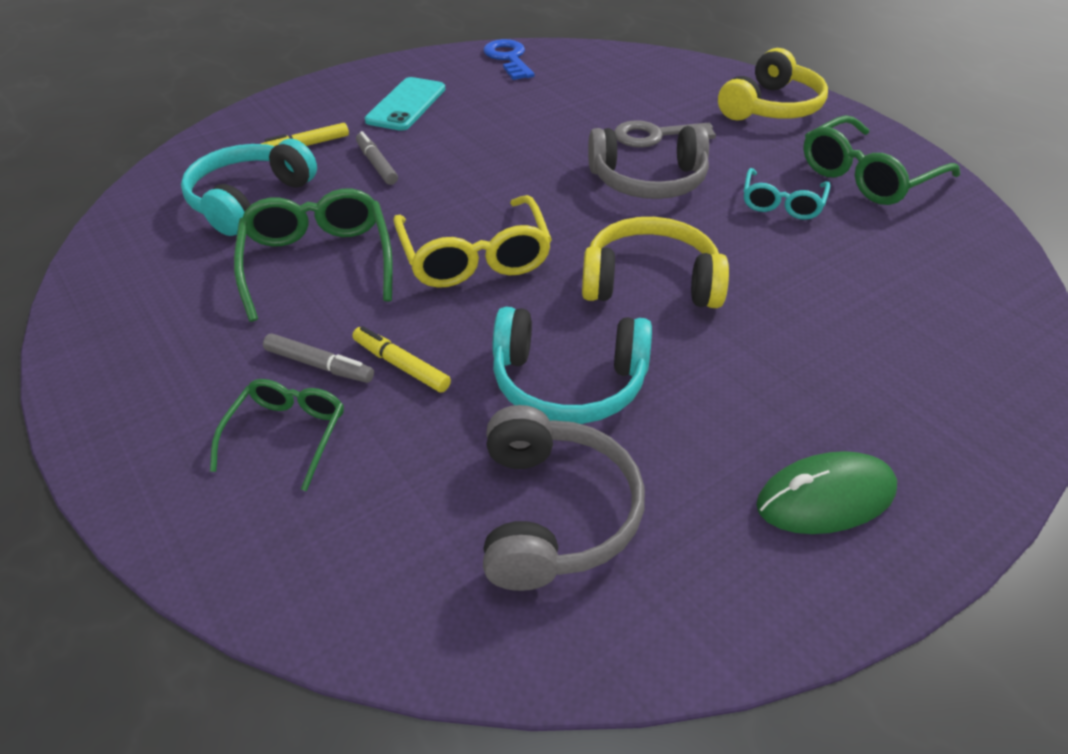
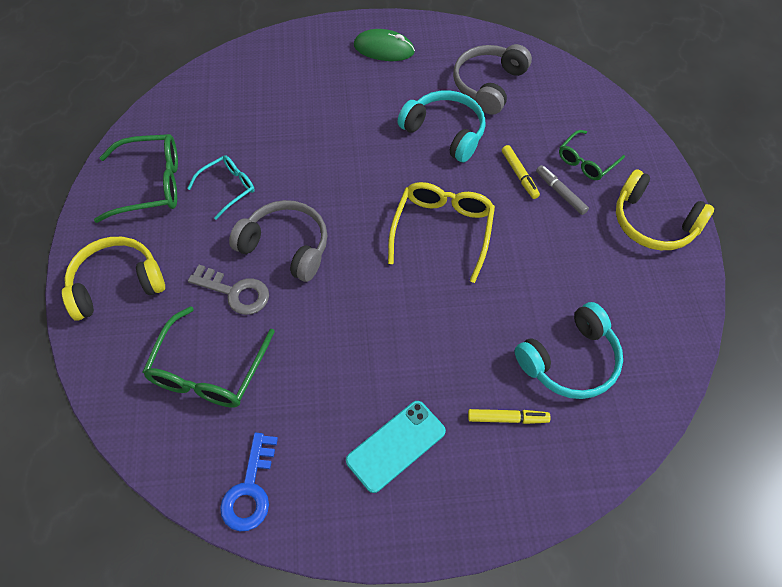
camera: 150 degrees left, 15 degrees up
green glasses [234,189,393,322] -> green glasses moved to [143,306,275,408]
grey marker [356,131,398,185] -> none
yellow headphones [582,217,729,308] -> yellow headphones moved to [616,169,714,250]

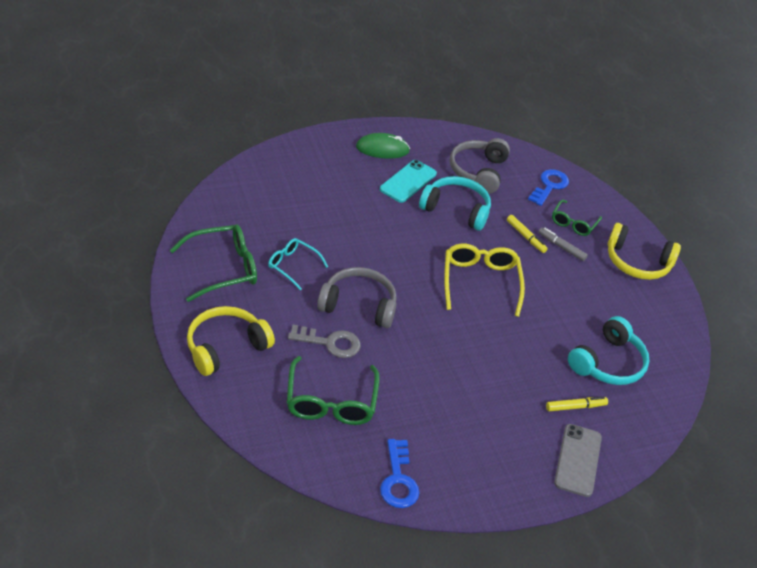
camera: 20 degrees left, 15 degrees down
turquoise glasses [187,155,255,220] -> turquoise glasses turned 90 degrees counterclockwise [268,238,328,290]
turquoise phone [346,401,446,493] -> turquoise phone moved to [380,160,437,203]
none -> blue key [528,169,569,206]
none -> grey phone [554,424,602,497]

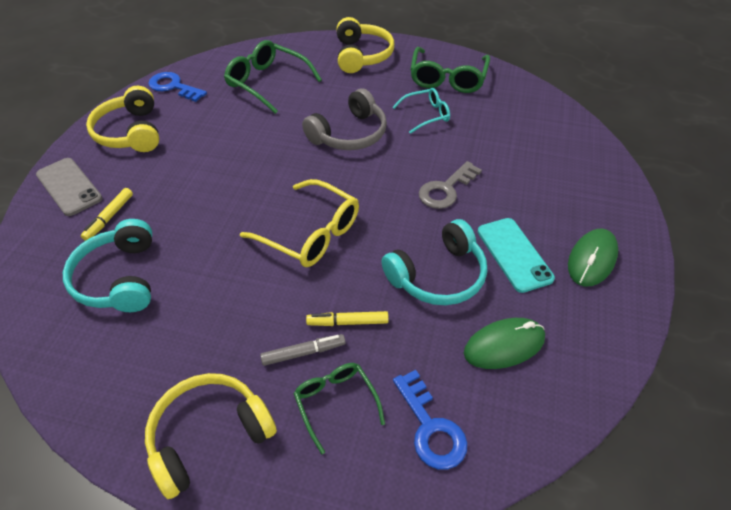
camera: 130 degrees right, 5 degrees up
grey key [288,325,361,358] -> grey key moved to [419,161,482,209]
grey headphones [450,138,510,194] -> green mouse [464,318,545,369]
none -> yellow headphones [86,86,159,152]

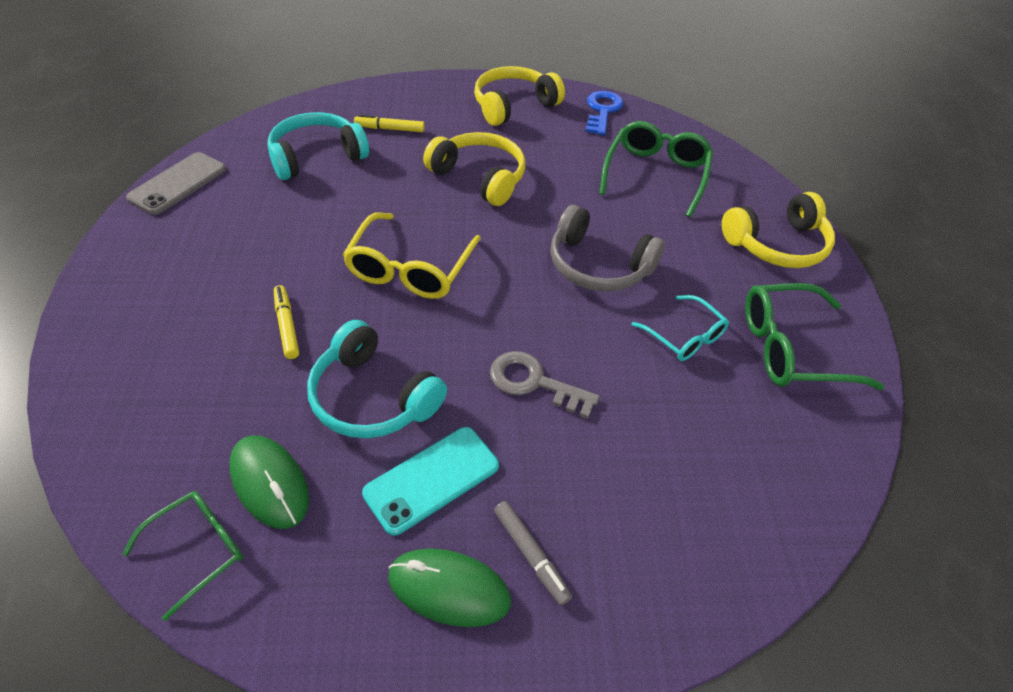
camera: 70 degrees right, 0 degrees up
grey phone [36,158,102,216] -> grey phone moved to [126,152,226,215]
yellow headphones [145,373,277,499] -> yellow headphones moved to [423,132,525,206]
grey marker [260,334,346,366] -> grey marker moved to [494,501,572,605]
green glasses [294,363,385,454] -> green glasses moved to [122,491,243,621]
blue key [393,370,467,470] -> none

